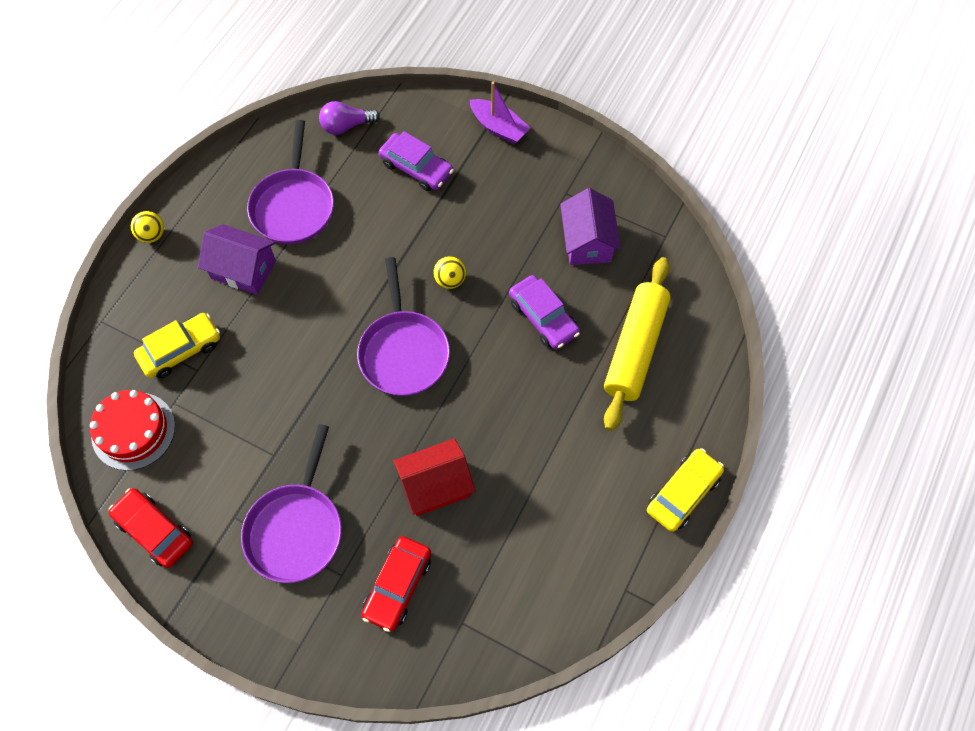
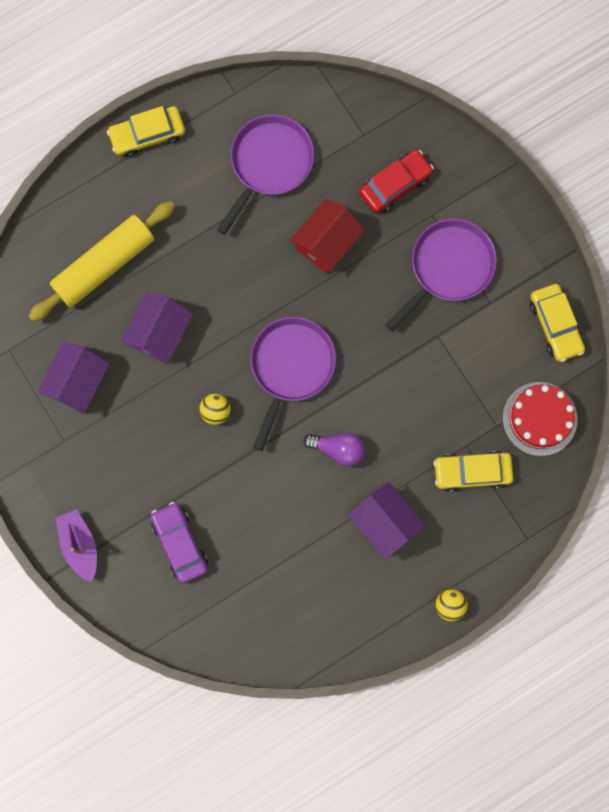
camera: 150 degrees left, 15 degrees up
red car [109,488,193,568] -> yellow car [530,284,585,362]
purple pan [247,120,334,244] -> purple pan moved to [217,114,314,235]
purple light bulb [319,101,380,135] -> purple light bulb moved to [304,433,365,467]
red house [394,438,475,516] -> red house turned 60 degrees counterclockwise [290,199,365,274]
purple car [509,275,580,350] -> purple house [121,292,193,364]

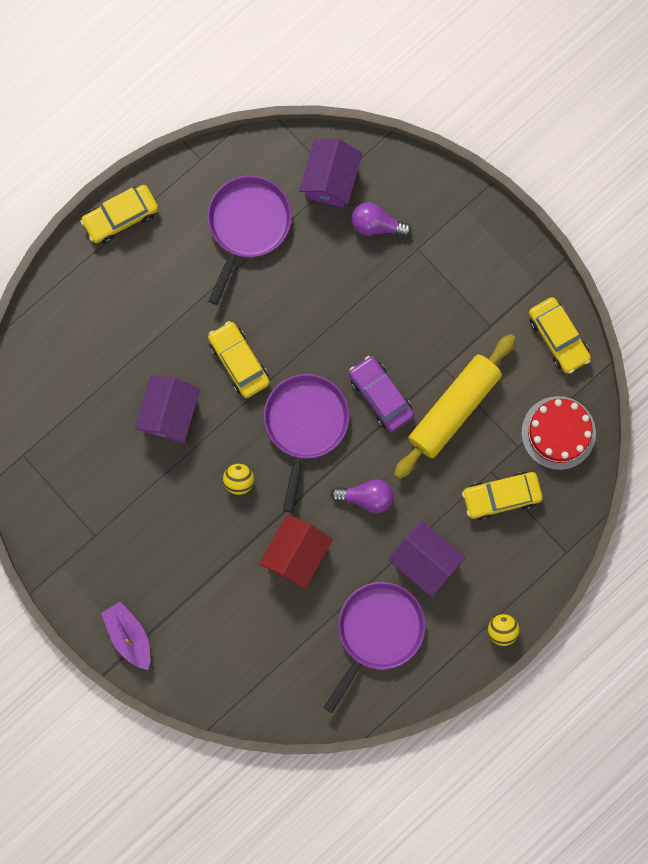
camera: 10 degrees left, 0 degrees up
yellow rolling pin [28,201,175,322] -> yellow rolling pin moved to [394,334,516,479]
purple house [37,341,110,414] -> purple house moved to [299,139,363,208]
purple car [150,502,208,584] -> purple car moved to [349,356,414,432]
red house [290,199,365,274] -> red house moved to [259,514,333,590]
red car [359,150,434,213] -> purple light bulb [351,202,412,236]
purple pan [386,219,497,332] -> purple pan moved to [323,582,425,713]
none -> yellow car [208,321,270,398]

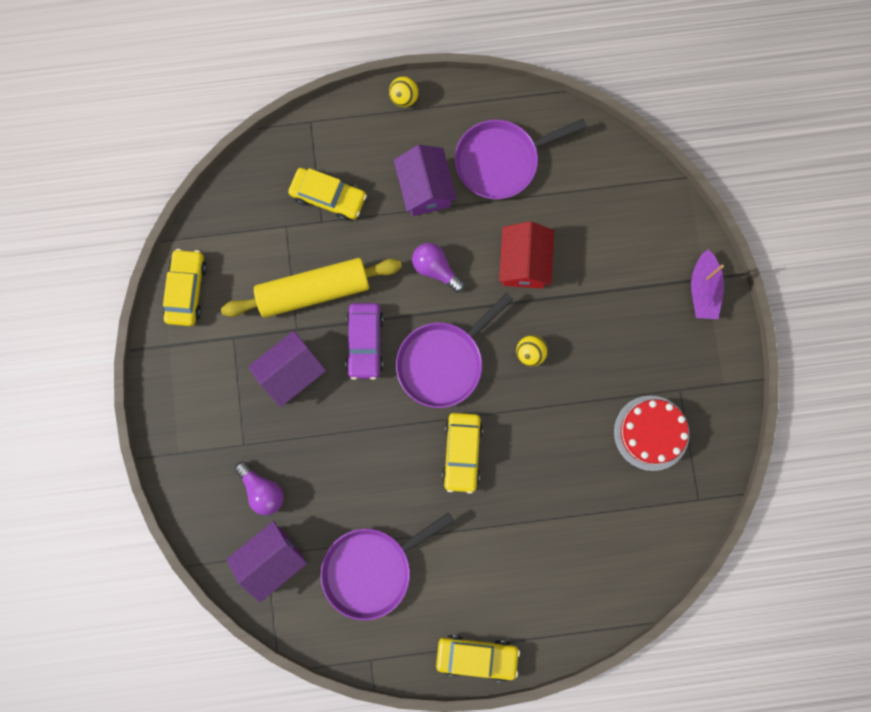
camera: 145 degrees left, 0 degrees up
purple house [135,375,200,443] -> purple house moved to [248,331,326,407]
red house [259,514,333,590] -> red house turned 60 degrees counterclockwise [499,221,554,289]
red cake [521,396,596,470] -> red cake moved to [614,396,689,471]

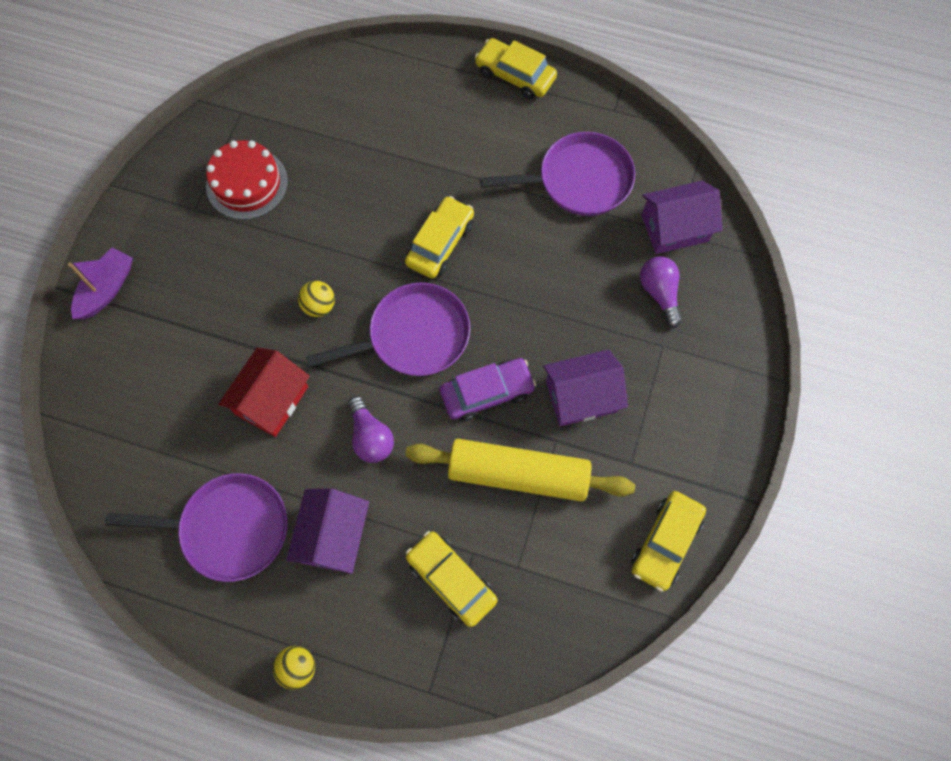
camera: 155 degrees left, 10 degrees down
purple car [345,303,384,380] -> purple car turned 45 degrees clockwise [440,358,536,421]

